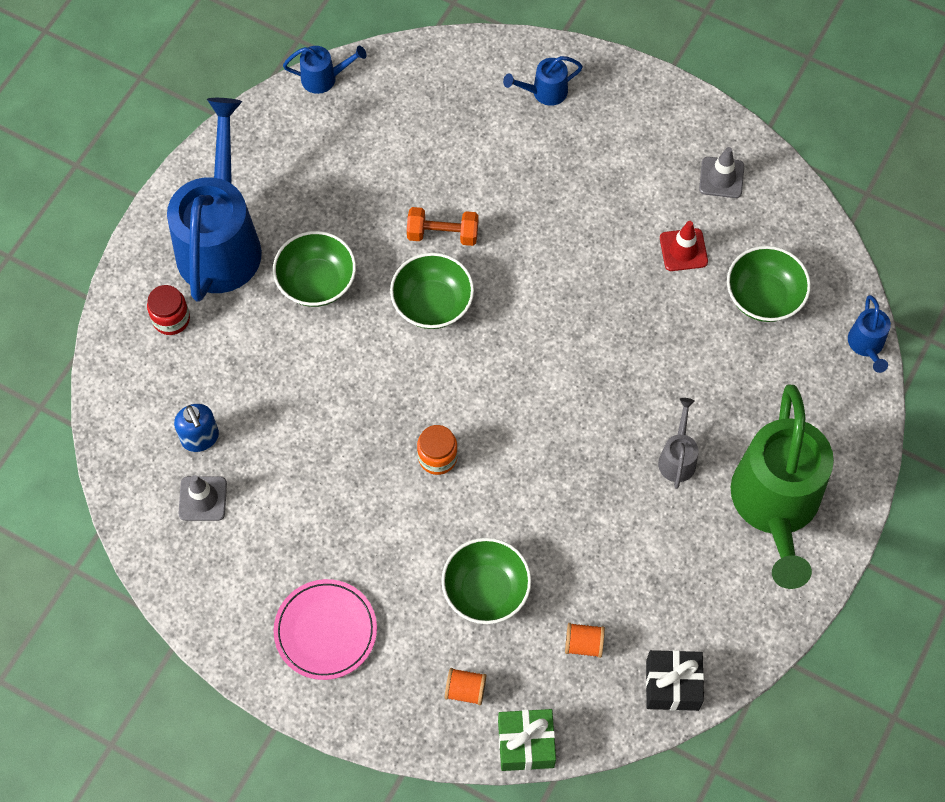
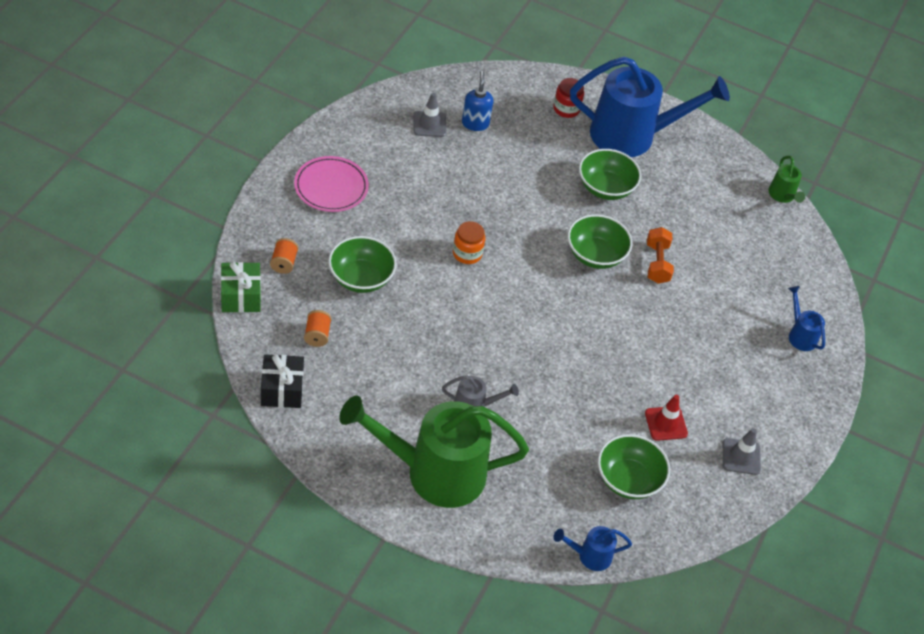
camera: 80 degrees right, 15 degrees down
blue soap dispenser [174,404,219,452] -> blue soap dispenser turned 120 degrees clockwise [462,71,493,131]
blue watering can [283,46,367,94] -> green watering can [768,156,805,203]

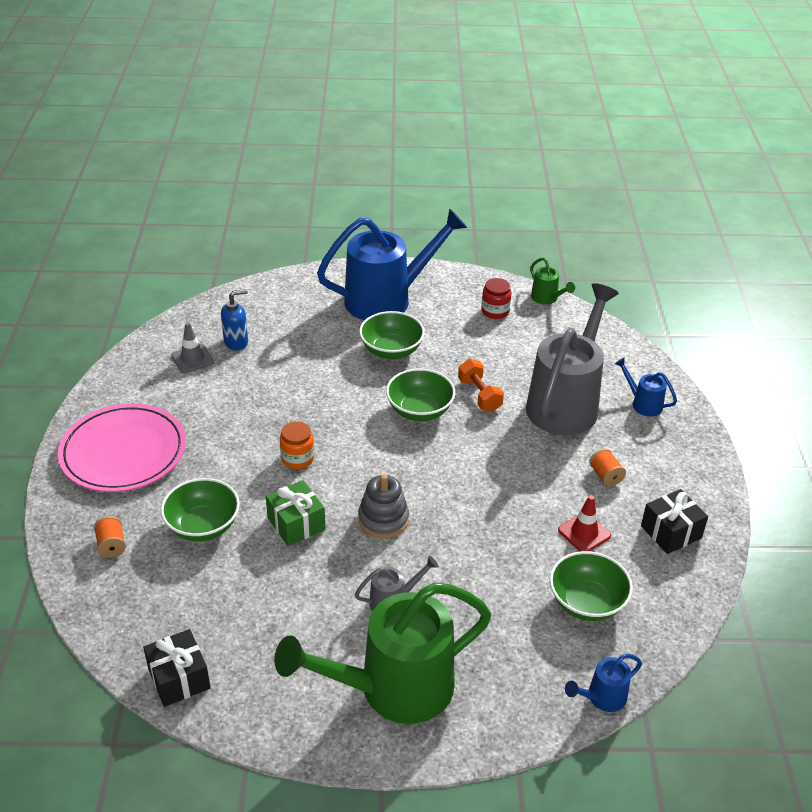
camera: 20 degrees left, 10 degrees down
green gift [221,262,261,313] -> green gift moved to [266,480,325,546]
pink plate [294,156,369,212] -> pink plate [58,403,186,492], size x1.50
orange spool [304,310,332,347] -> orange spool moved to [589,448,626,487]
blue soap dispenser [462,71,493,131] -> blue soap dispenser turned 90 degrees clockwise [221,289,248,350]
red jar [553,78,584,118] -> red jar moved to [481,278,512,319]
grey traffic cone [723,428,761,475] -> black gift [641,489,708,554]
none -> grey stacking toy [358,474,409,538]
none -> grey watering can [526,283,619,436]

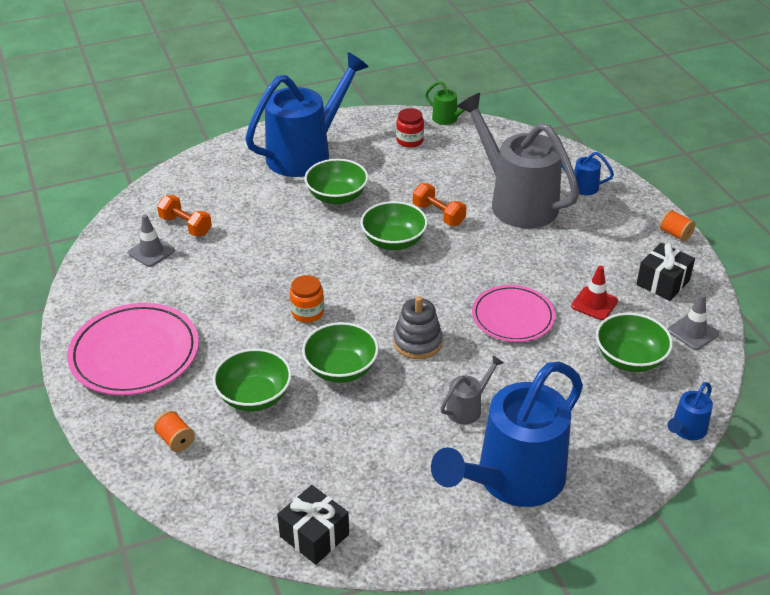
camera: 20 degrees left, 0 degrees up
blue soap dispenser [221,289,248,350] -> orange dumbbell [157,195,212,236]
green gift [266,480,325,546] -> green bowl [302,322,379,383]
green watering can [274,582,492,724] -> blue watering can [431,361,583,507]
grey watering can [526,283,619,436] -> grey watering can turned 45 degrees counterclockwise [457,93,579,229]
orange spool [589,448,626,487] -> orange spool moved to [660,210,696,242]
none -> pink plate [472,285,555,342]
none -> grey traffic cone [668,294,719,350]

